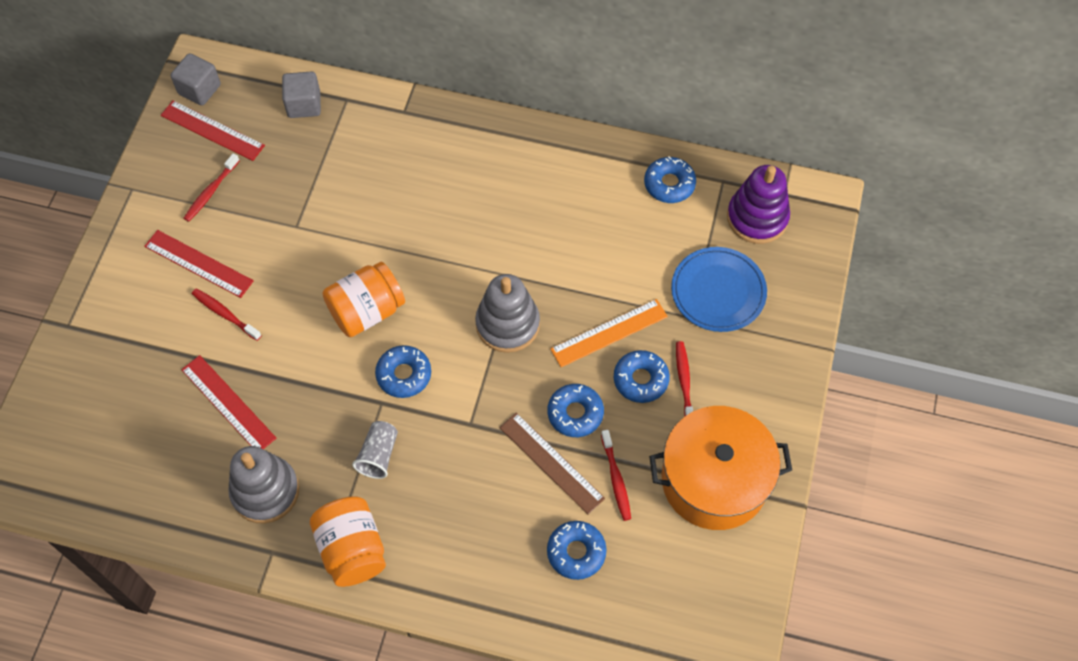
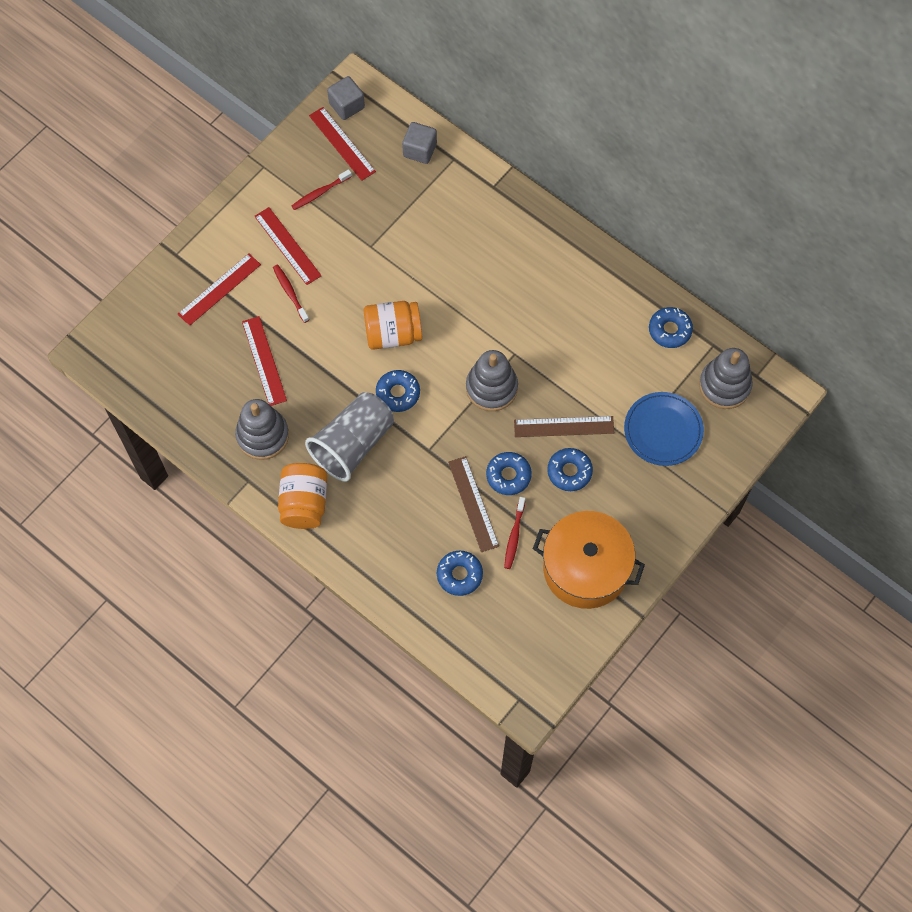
camera: 25 degrees right, 5 degrees up
grey cup [352,421,398,479] -> grey cup [305,392,394,482], size x2.05
orange ruler [550,299,668,367] -> brown ruler [514,416,614,437]
red toothbrush [676,341,693,417] -> none
purple stacking toy [727,165,790,244] -> grey stacking toy [699,348,753,409]
none -> red ruler [178,253,261,326]

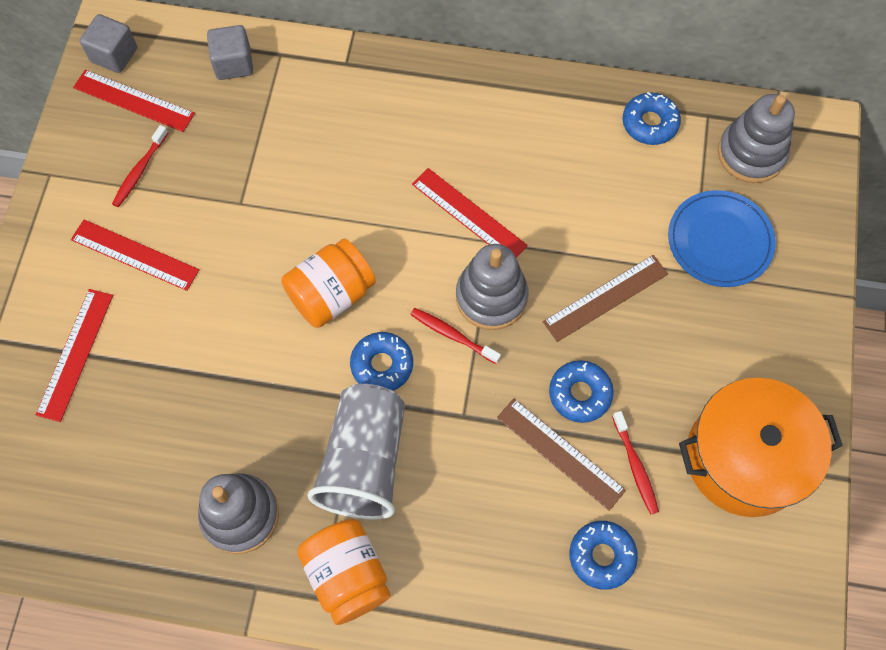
camera: 30 degrees left, 0 degrees up
red ruler [242,316,287,406] -> red ruler moved to [412,168,528,258]
red toothbrush [273,265,309,323] -> red toothbrush moved to [410,308,501,364]
blue donut [547,448,593,491] -> none

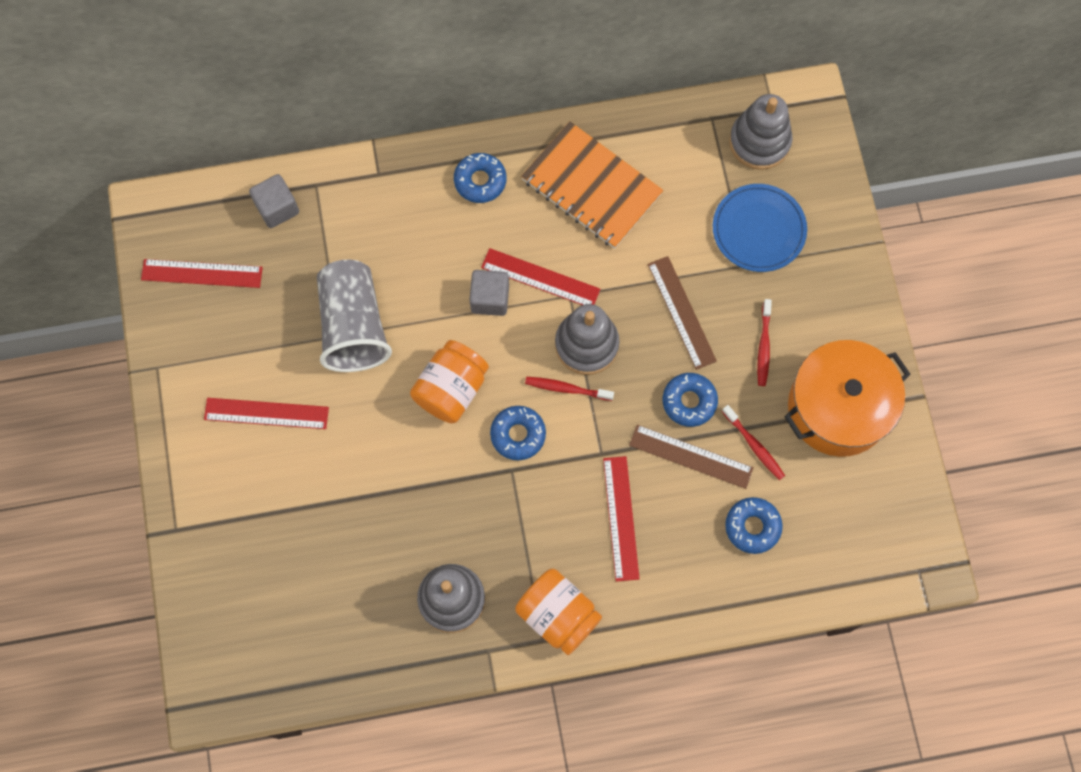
camera: 20 degrees left, 5 degrees up
red ruler [36,289,113,422] -> red ruler moved to [603,456,640,582]
grey cube [80,14,137,73] -> grey cube moved to [469,270,509,316]
red toothbrush [112,125,168,207] -> red toothbrush moved to [757,299,772,386]
grey cup [307,384,405,520] -> grey cup moved to [317,260,392,372]
brown ruler [543,255,668,342] -> brown ruler turned 60 degrees counterclockwise [648,256,717,370]
blue donut [622,92,681,145] -> blue donut moved to [454,153,507,203]
none -> orange notebook [521,121,664,249]

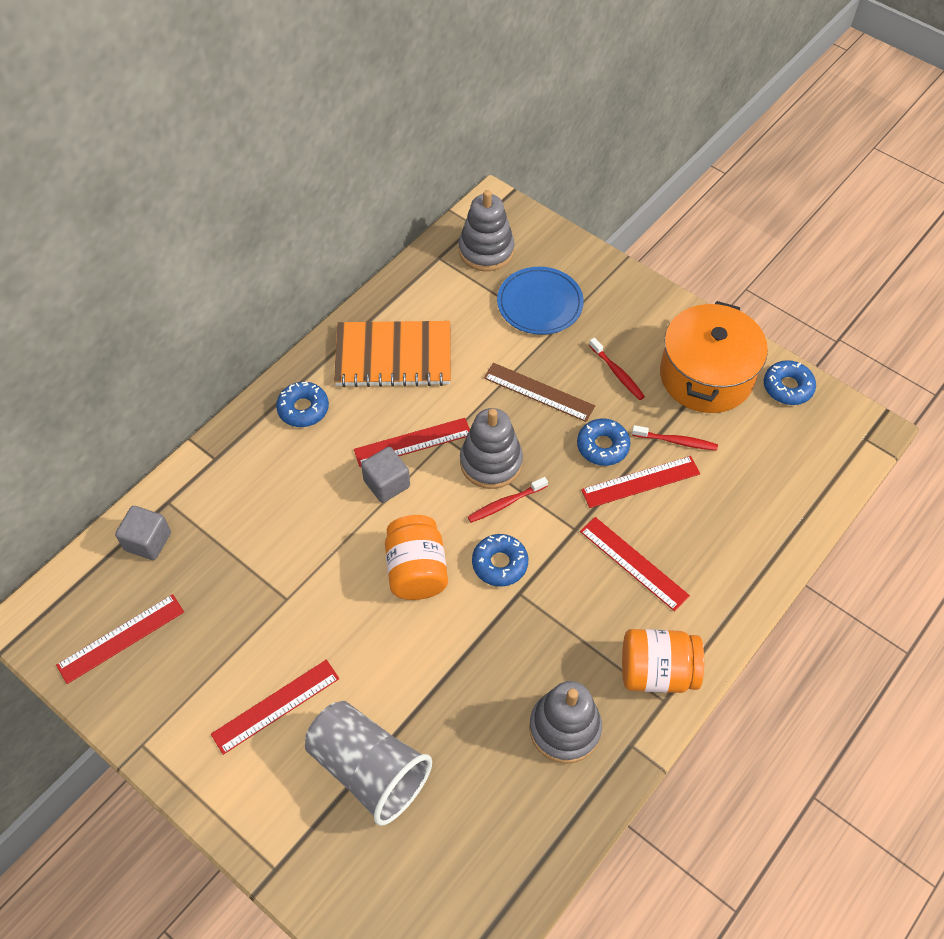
camera: 40 degrees left, 15 degrees down
grey cup [317,260,392,372] -> grey cup moved to [305,701,432,826]
brown ruler [629,425,754,489] -> red ruler [581,456,700,508]
blue donut [725,497,783,554] -> blue donut moved to [764,360,816,405]

